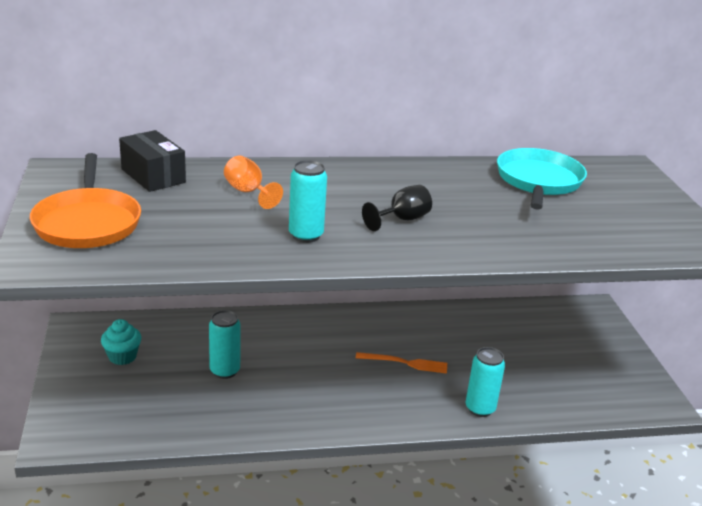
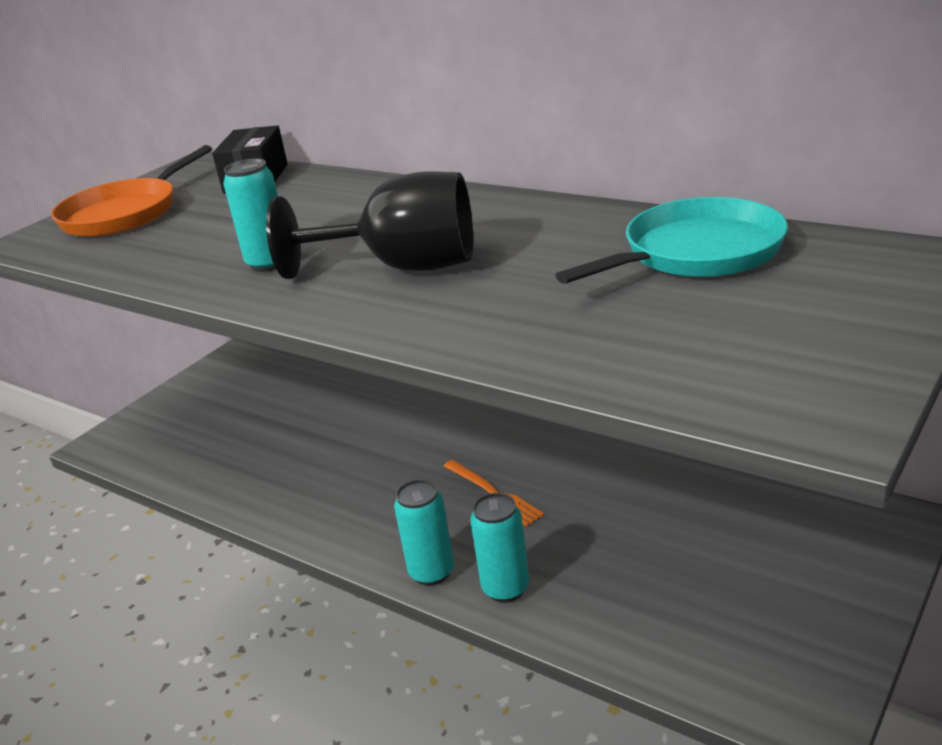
camera: 50 degrees right, 0 degrees up
turquoise cupcake [101,319,141,365] -> none
turquoise can [209,310,241,379] -> turquoise can moved to [394,479,454,586]
orange goblet [224,156,283,209] -> none
black goblet [362,185,432,231] -> black goblet [266,172,473,279], size x1.91

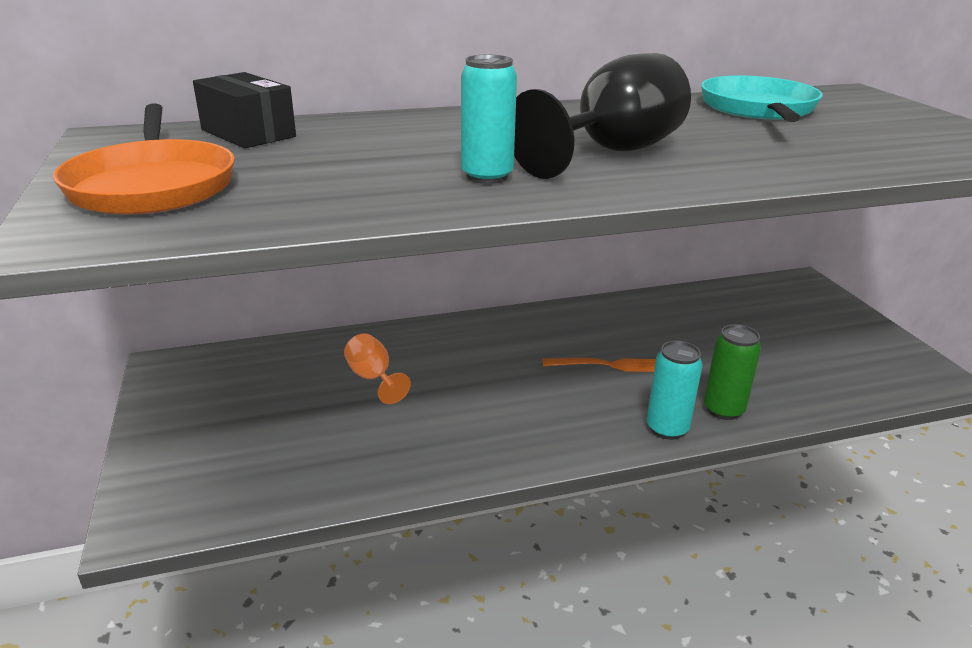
camera: 55 degrees left, 0 degrees up
turquoise can [470,493,529,603] -> green can [704,324,761,420]
none -> orange goblet [344,333,411,404]

